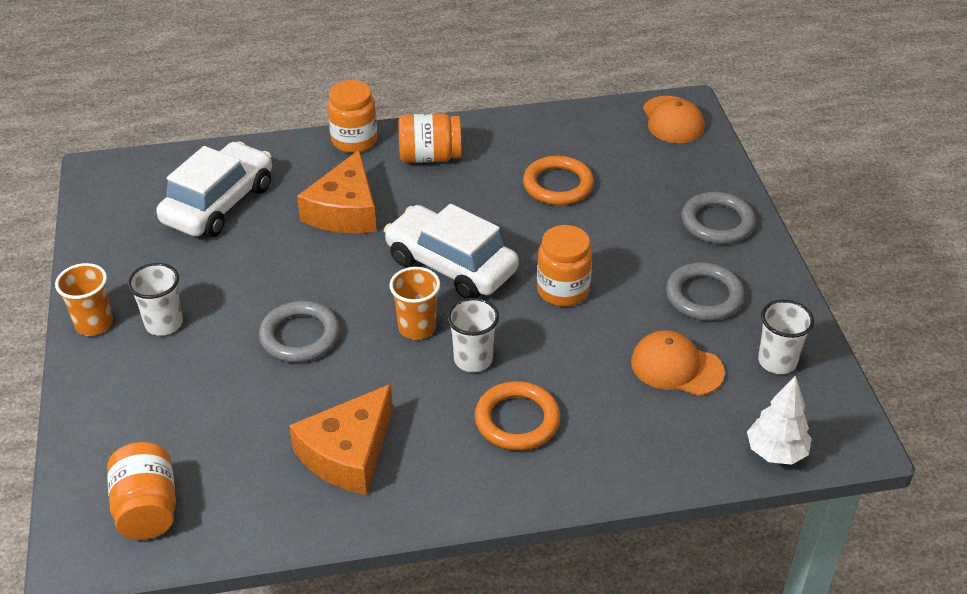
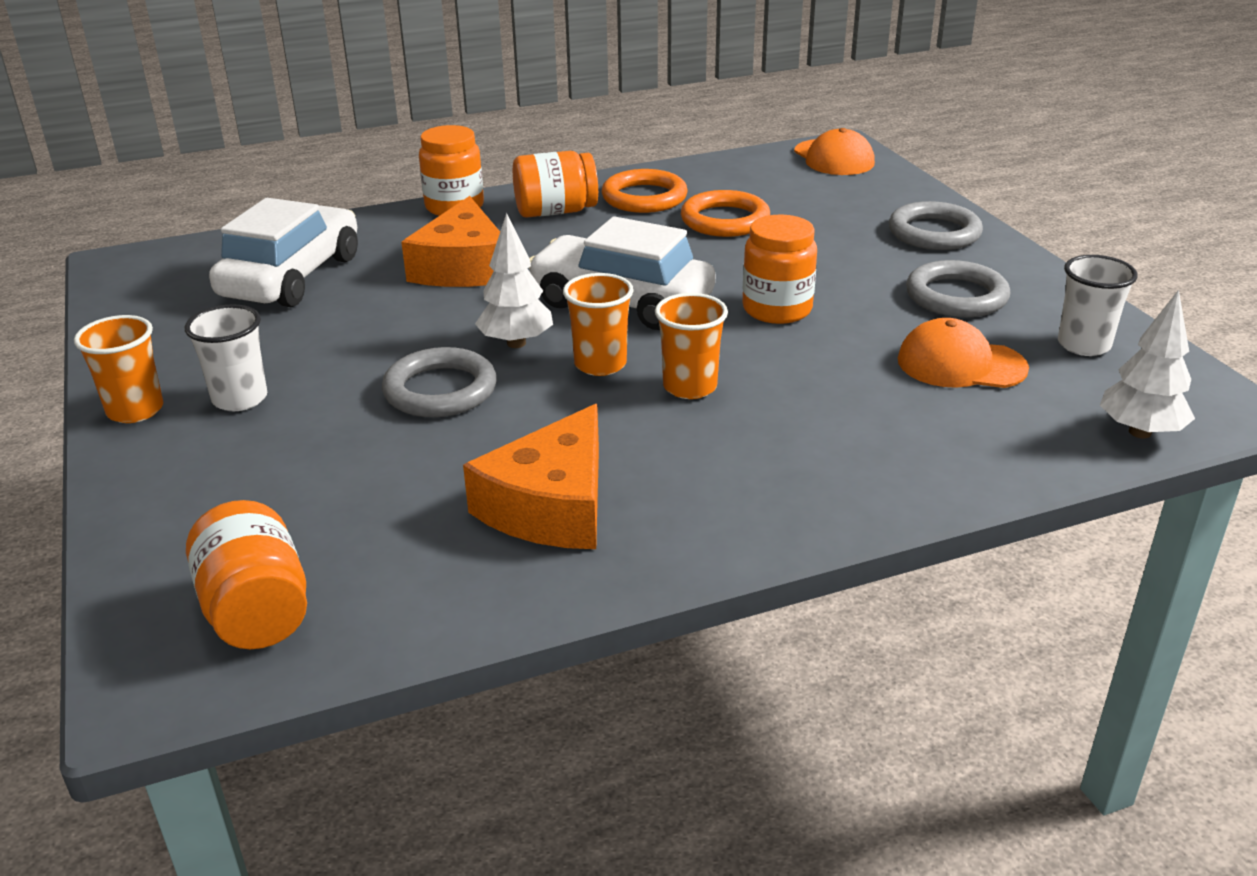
camera: 10 degrees left, 10 degrees down
white cup [447,298,499,372] -> orange cup [655,293,728,399]
orange ring [475,381,560,451] -> orange ring moved to [602,169,687,213]
none -> white tree [475,213,553,348]

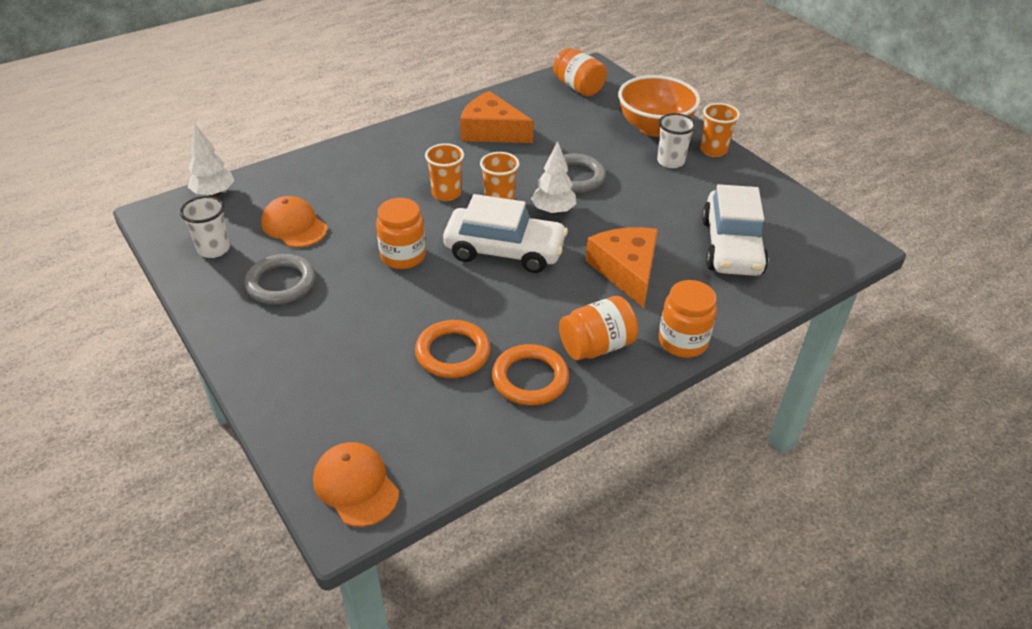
camera: 165 degrees right, 10 degrees up
orange cheese [463,404,599,549] -> orange cheese turned 75 degrees counterclockwise [460,91,534,143]
grey ring [889,201,983,250] -> none
orange cap [898,318,1029,388] -> orange cap turned 135 degrees counterclockwise [261,196,327,247]
none -> orange bowl [618,75,700,137]

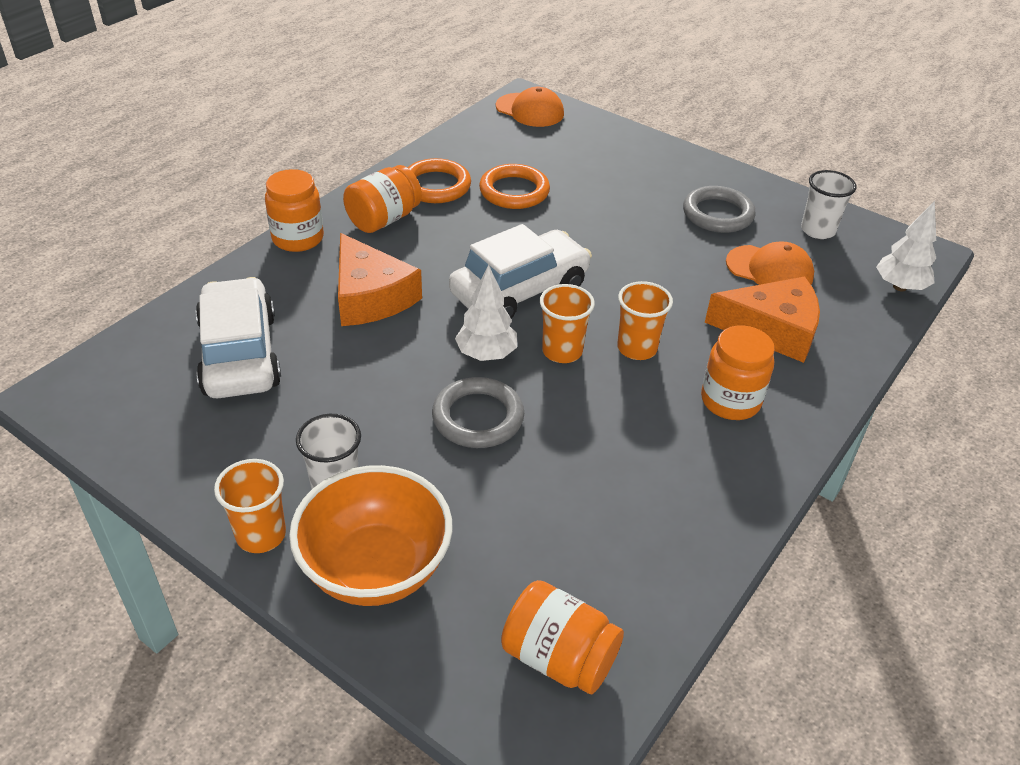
camera: 160 degrees right, 0 degrees up
orange jar [376,198,426,269] -> orange jar moved to [701,325,775,420]
white car [443,194,568,273] -> white car turned 150 degrees clockwise [449,224,592,318]
orange cheese [460,91,534,143] -> orange cheese moved to [705,276,820,363]

